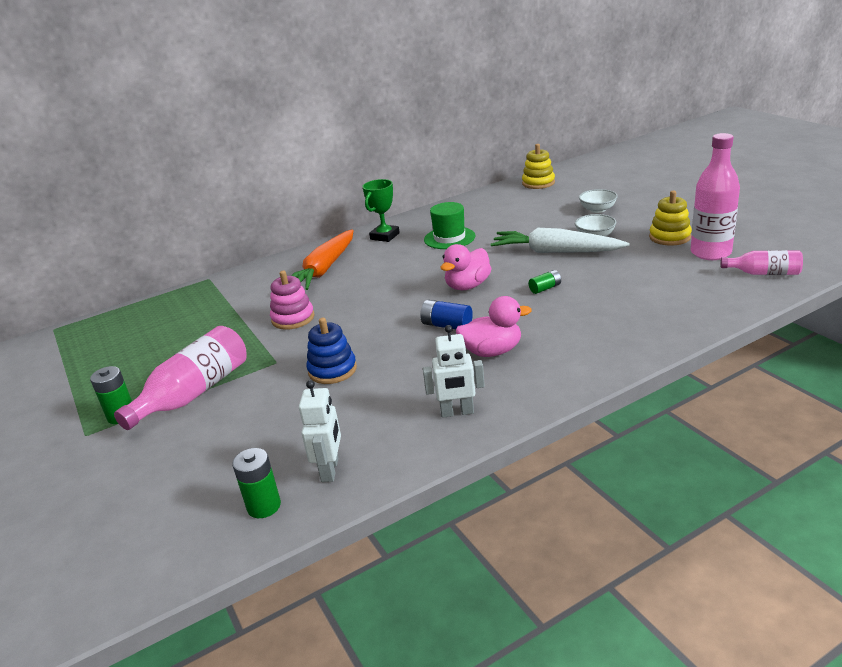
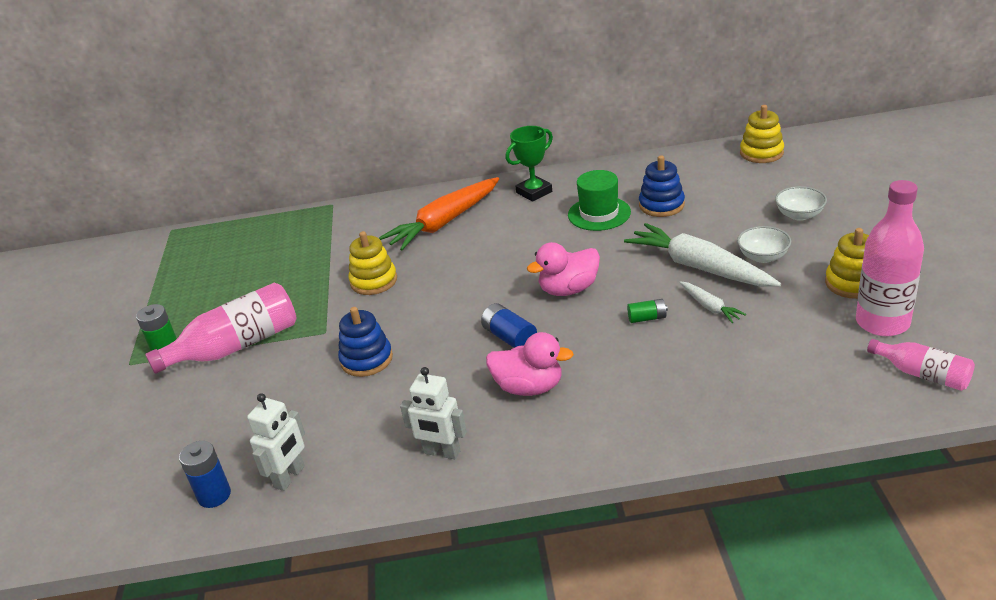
camera: 25 degrees right, 5 degrees up
green battery [232,448,281,518] -> blue battery [179,441,231,508]
pink stacking toy [270,271,314,330] -> yellow stacking toy [349,231,397,295]
none -> blue stacking toy [639,155,685,217]
none -> white carrot [679,281,746,323]

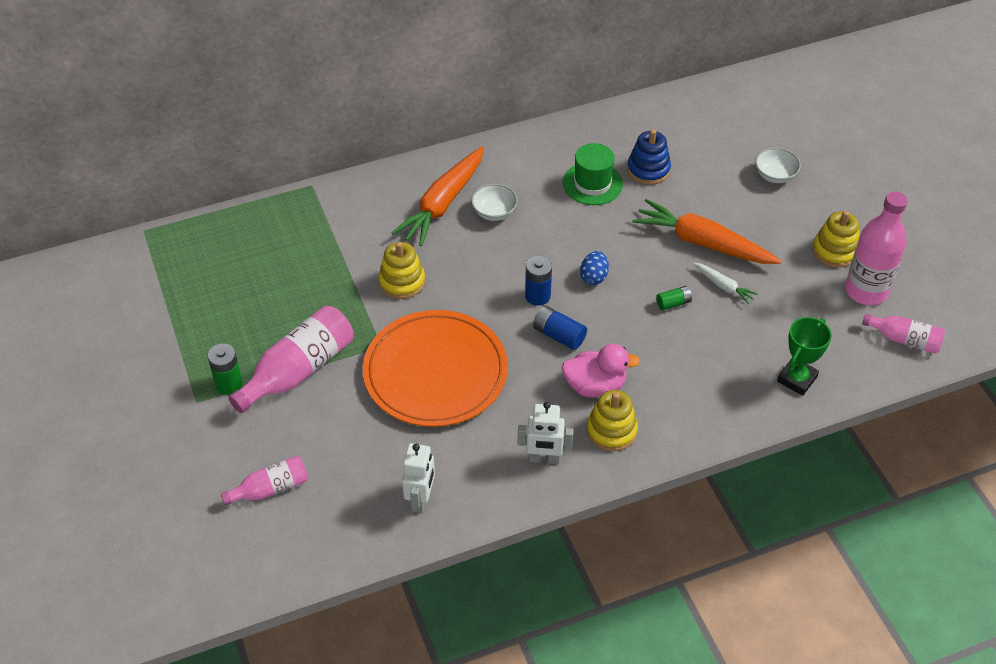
camera: 20 degrees left, 15 degrees up
blue battery [179,441,231,508] -> blue battery moved to [525,256,552,306]
blue stacking toy [338,307,393,377] -> orange plate [363,310,508,427]
green trophy [506,126,553,202] -> green trophy moved to [777,317,832,396]
pink duck [527,242,600,296] -> blue egg [580,251,609,285]
white carrot [624,223,781,287] -> orange carrot [632,199,782,264]
white bowl [737,226,791,263] -> white bowl moved to [471,184,518,221]
yellow stacking toy [740,105,784,163] -> yellow stacking toy moved to [587,390,638,451]
none -> pink bottle [221,456,308,505]

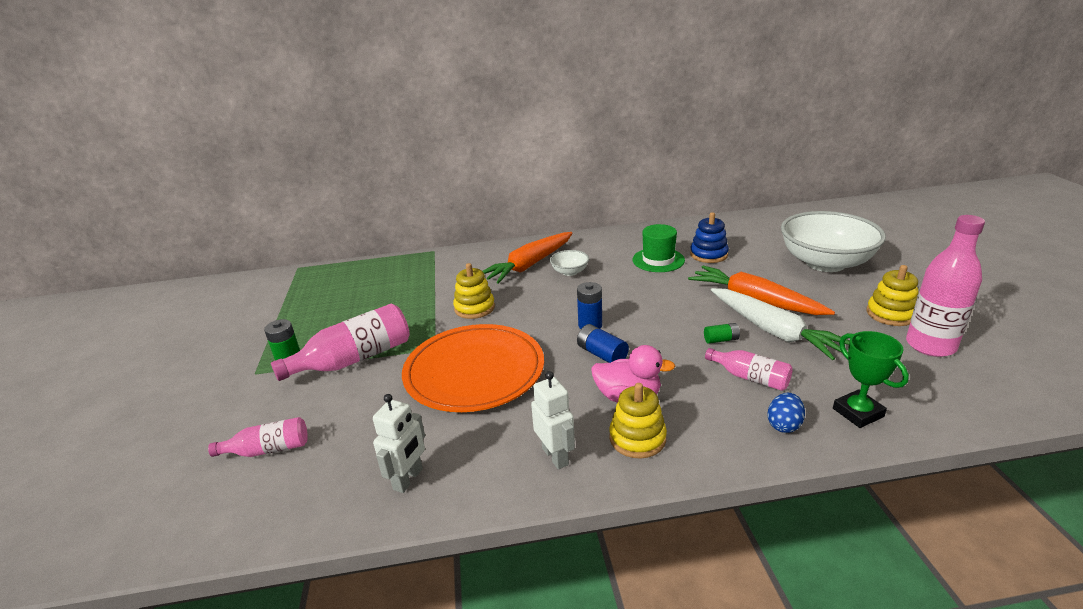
camera: 15 degrees right, 20 degrees down
white robot [518,402,574,464] -> white robot turned 135 degrees counterclockwise [531,371,575,469]
blue egg [580,251,609,285] -> blue egg moved to [768,393,805,433]
white carrot [693,262,758,304] -> white carrot [711,288,850,360], size x2.13
white bowl [755,148,801,183] -> white bowl [781,211,886,272], size x2.33
green trophy [777,317,832,396] -> green trophy turned 75 degrees counterclockwise [833,331,909,428]
pink bottle [862,314,945,354] -> pink bottle moved to [705,348,793,391]

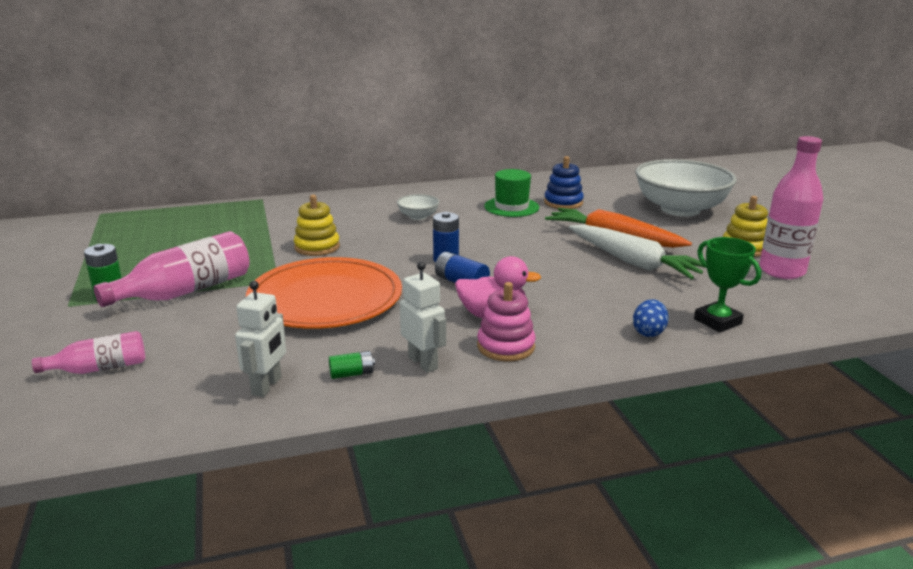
camera: 10 degrees left, 5 degrees down
orange carrot [483,232,572,284] -> none
yellow stacking toy [609,383,667,459] -> pink stacking toy [477,282,536,361]
green battery [704,323,740,344] -> green battery moved to [329,351,375,379]
pink bottle [705,348,793,391] -> none

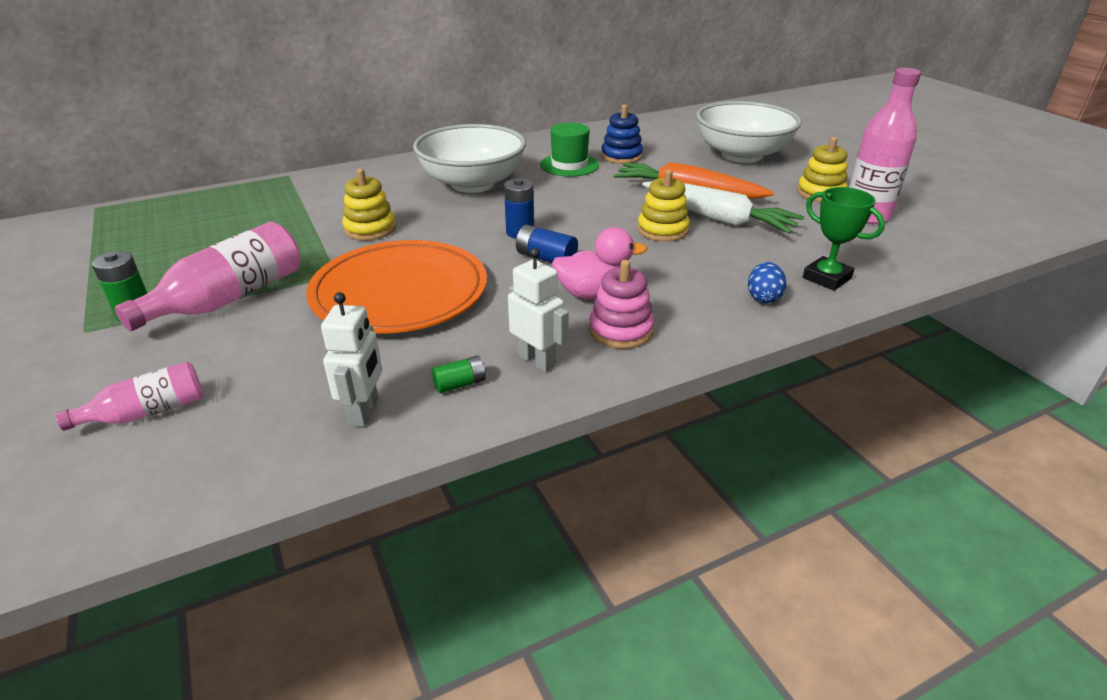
camera: 10 degrees left, 10 degrees up
white bowl [397,194,439,220] -> white bowl [413,124,526,193], size x2.33
none -> yellow stacking toy [637,170,690,242]

